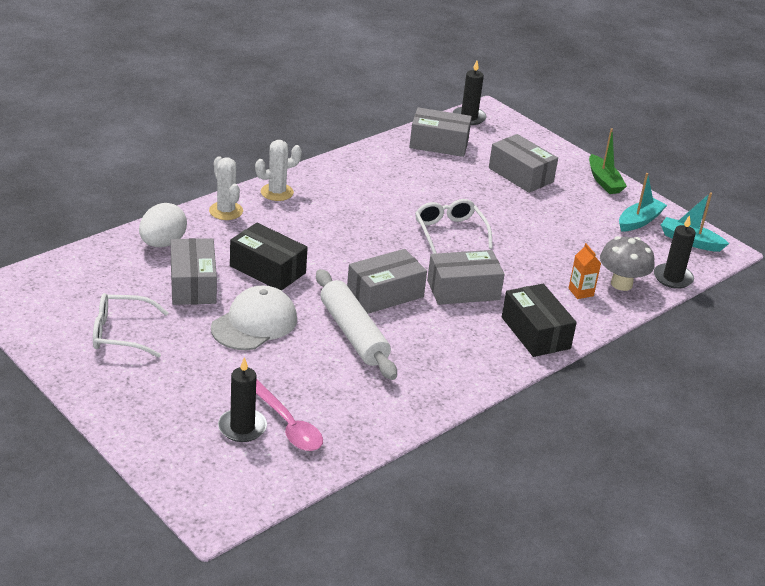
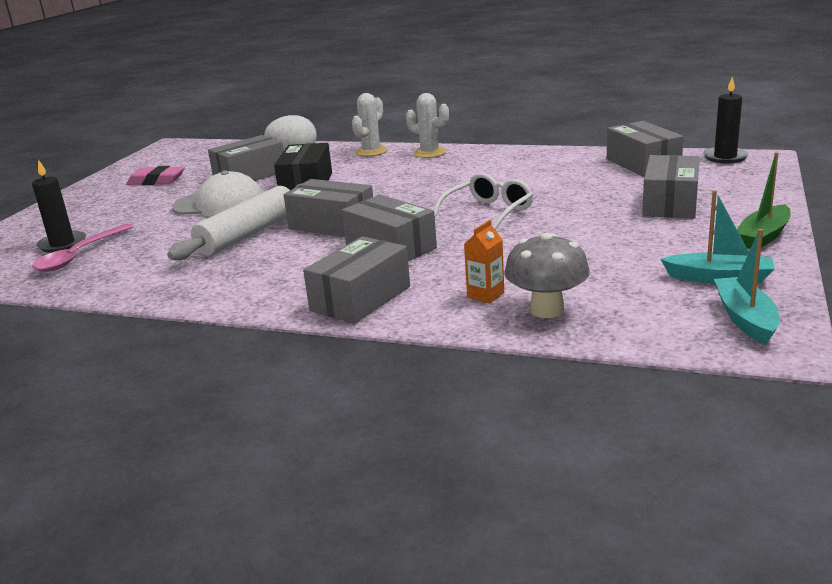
camera: 65 degrees right, 10 degrees down
white glasses [93,293,169,358] -> pink eraser [126,166,185,185]
black box [502,284,577,357] -> grey box [303,236,410,324]
black candle [654,215,696,289] -> none

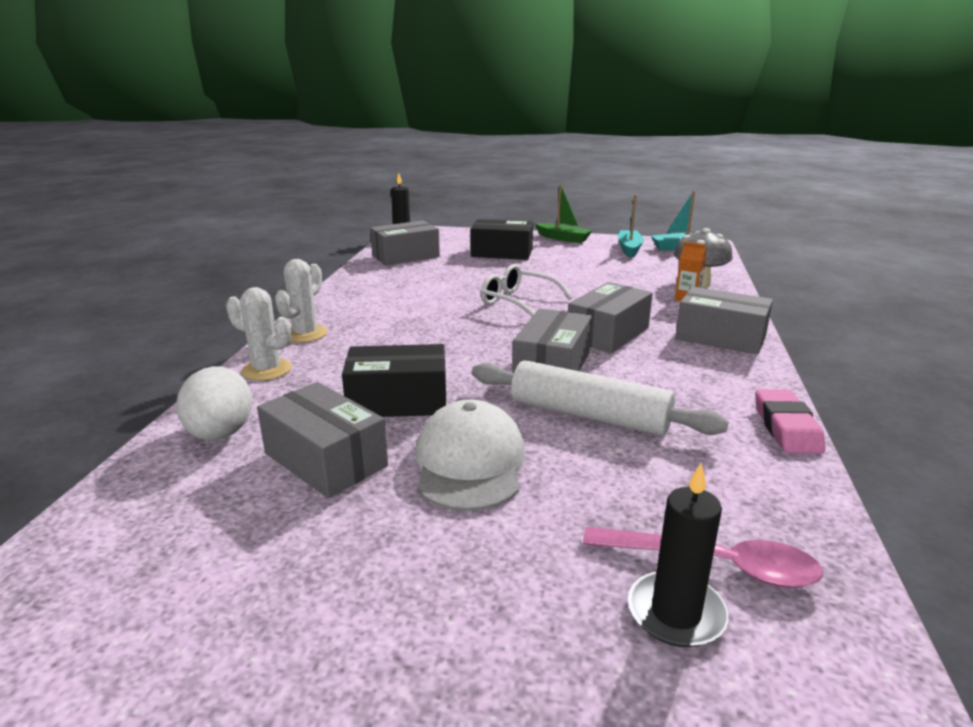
camera: 100 degrees left, 0 degrees up
pink eraser [126,166,185,185] -> pink eraser moved to [755,389,825,454]
grey box [642,155,700,218] -> black box [470,219,533,260]

